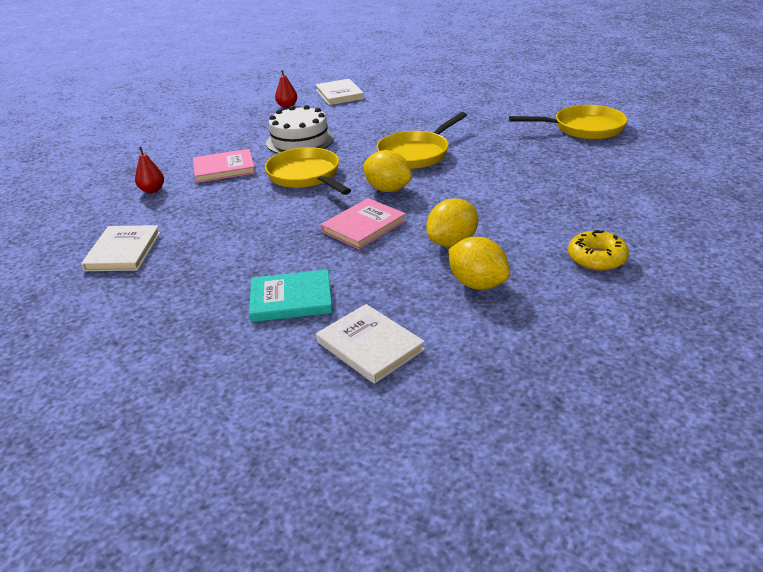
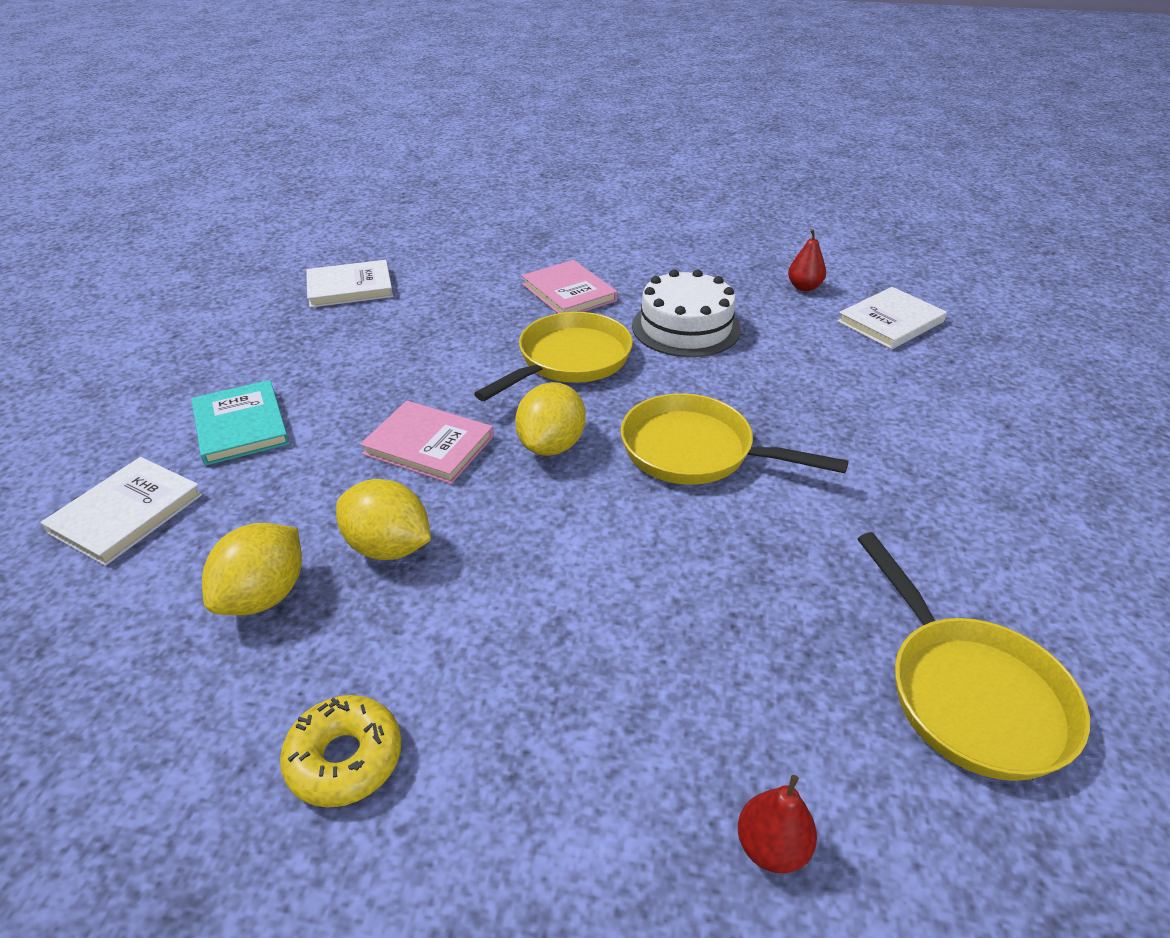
camera: 70 degrees right, 5 degrees up
red pear [135,147,164,193] -> red pear moved to [738,775,817,873]

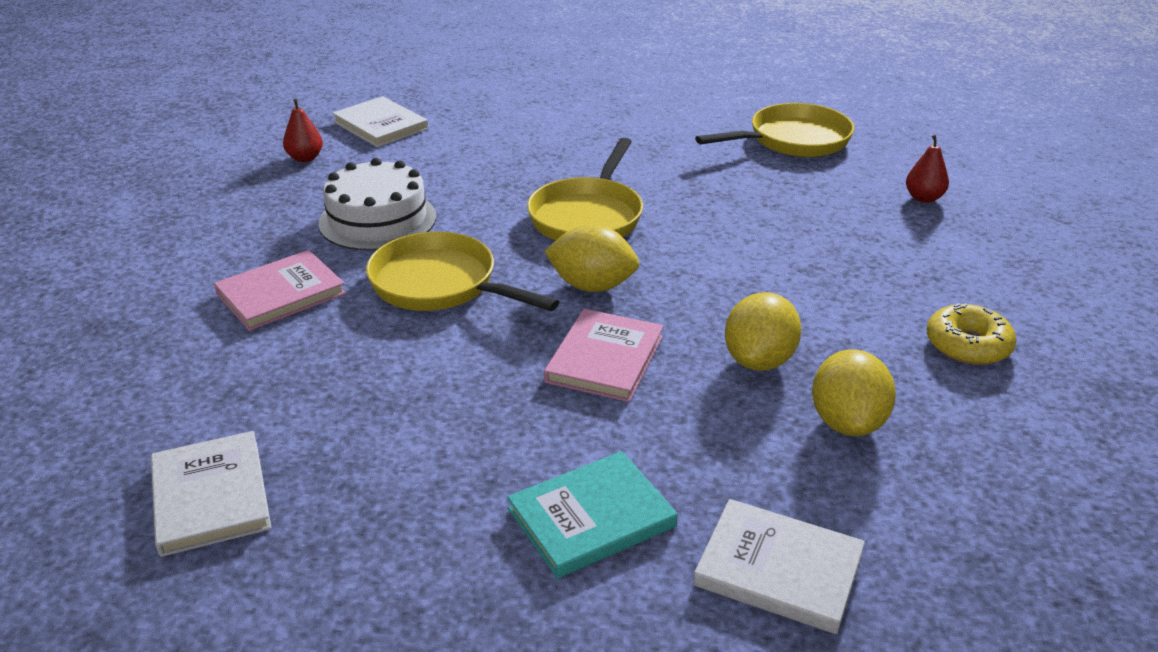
camera: 95 degrees left, 5 degrees down
yellow lemon [202,523,302,615] -> yellow lemon turned 75 degrees clockwise [812,349,896,436]

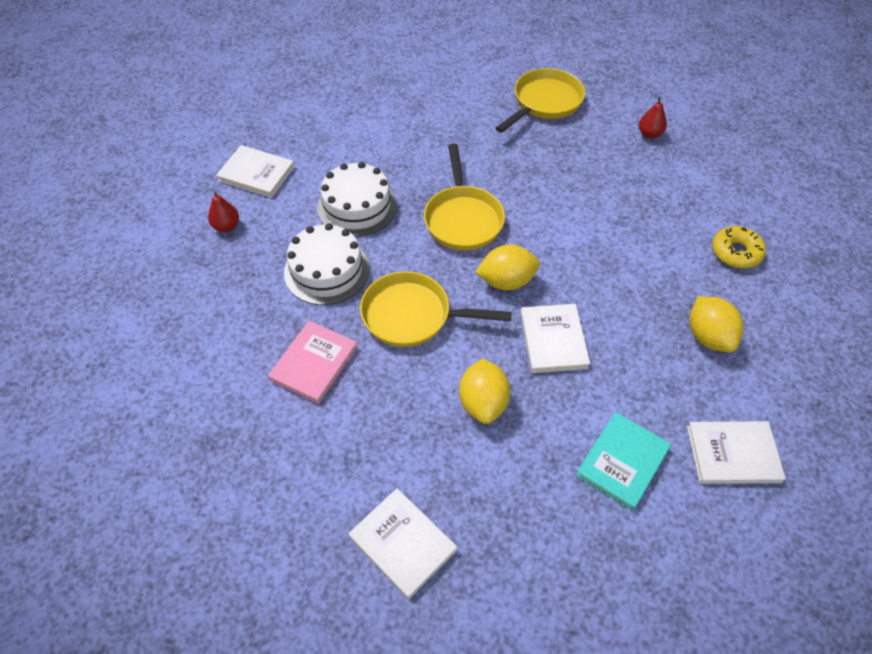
camera: 25 degrees left, 20 degrees up
pink book [544,309,664,402] -> white book [520,304,590,373]
yellow lemon [725,292,801,371] -> yellow lemon moved to [459,358,510,424]
none -> white cake [317,162,397,237]

